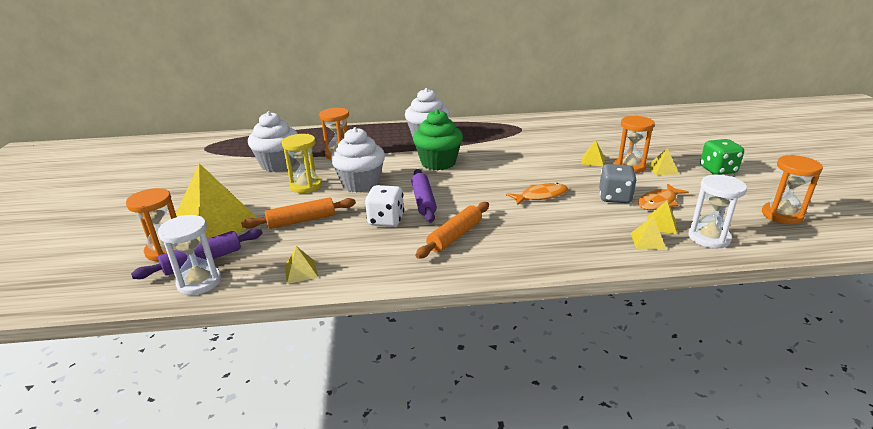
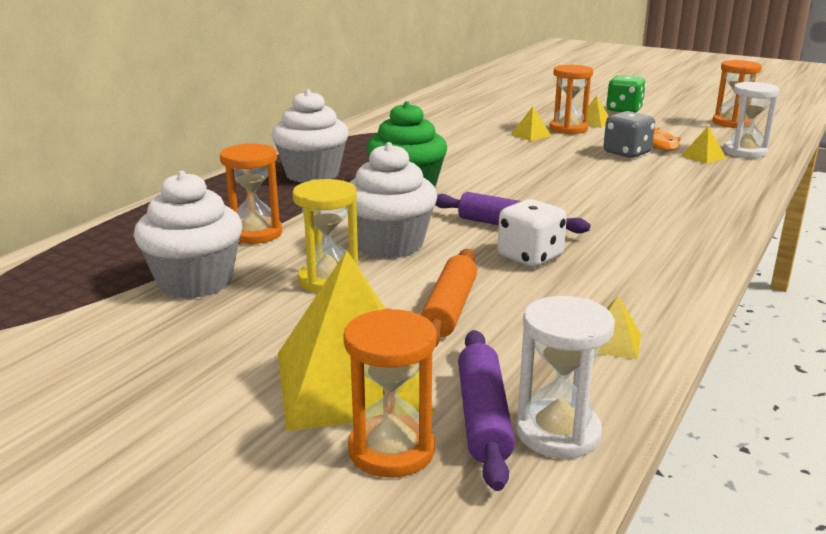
camera: 55 degrees left, 5 degrees down
orange rolling pin [416,202,489,259] -> none
orange fish [506,183,568,206] -> none
yellow pyramid [631,216,667,250] -> none

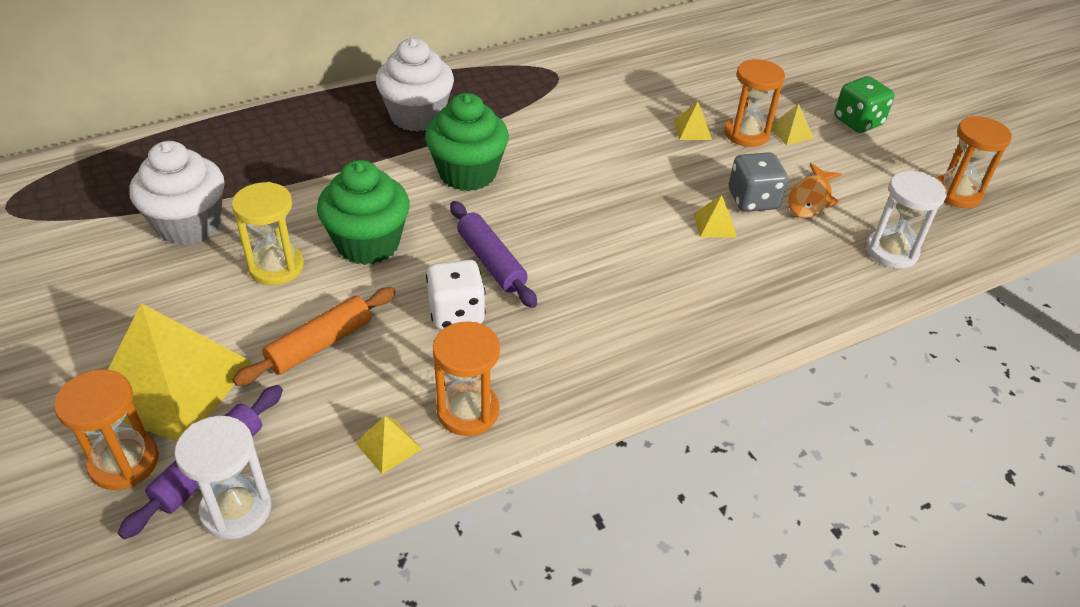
camera: 30 degrees right, 20 degrees up
orange hourglass [220,143,282,244] -> orange hourglass moved to [433,321,500,436]
white cupcake [349,142,437,258] -> green cupcake [317,160,410,265]
yellow pyramid [681,126,726,164] -> yellow pyramid moved to [694,195,737,238]

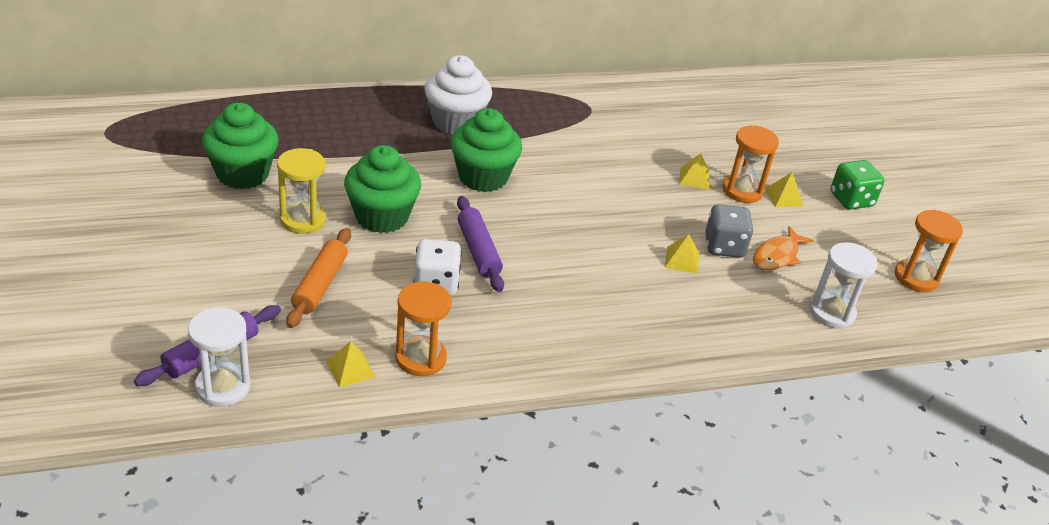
camera: 10 degrees right, 5 degrees down
orange hourglass [54,369,159,490] -> none
yellow pyramid [108,303,252,442] -> none
white cupcake [130,141,224,245] -> green cupcake [202,102,279,189]
orange rolling pin [233,287,396,386] -> orange rolling pin turned 45 degrees counterclockwise [286,228,351,328]

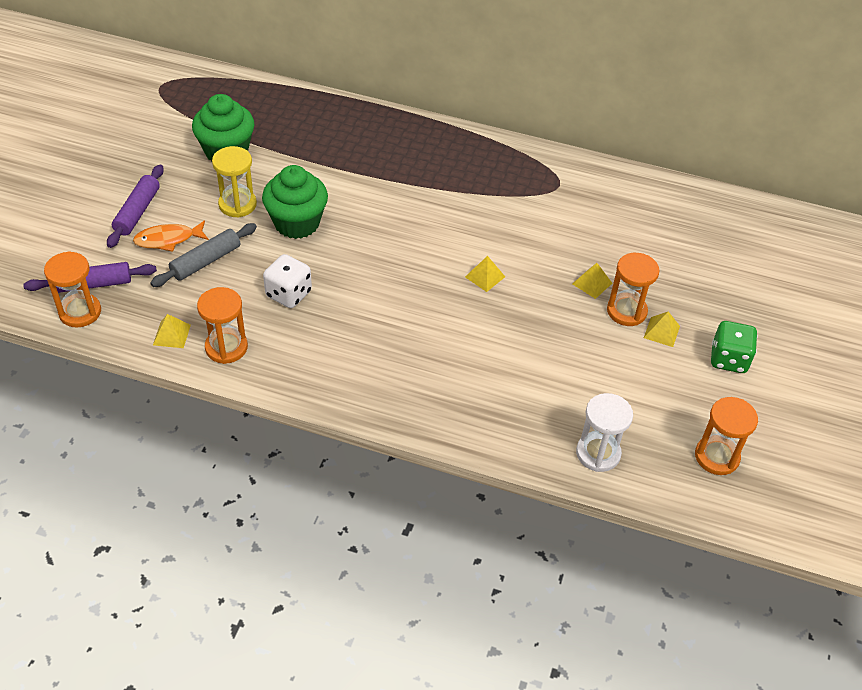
camera: 35 degrees right, 10 degrees up
white hourglass [188,307,251,407] -> orange hourglass [44,251,101,328]
orange rolling pin [286,228,351,328] -> grey rolling pin [150,223,257,287]
white cupcake [424,55,492,135] -> none
green cupcake [451,108,522,192] -> none
purple rolling pin [457,196,504,292] -> purple rolling pin moved to [107,164,164,248]
yellow pyramid [665,234,699,274] -> yellow pyramid moved to [465,256,505,292]
grey dice [705,204,754,258] -> none
orange fish [753,226,814,270] -> orange fish moved to [133,220,209,252]

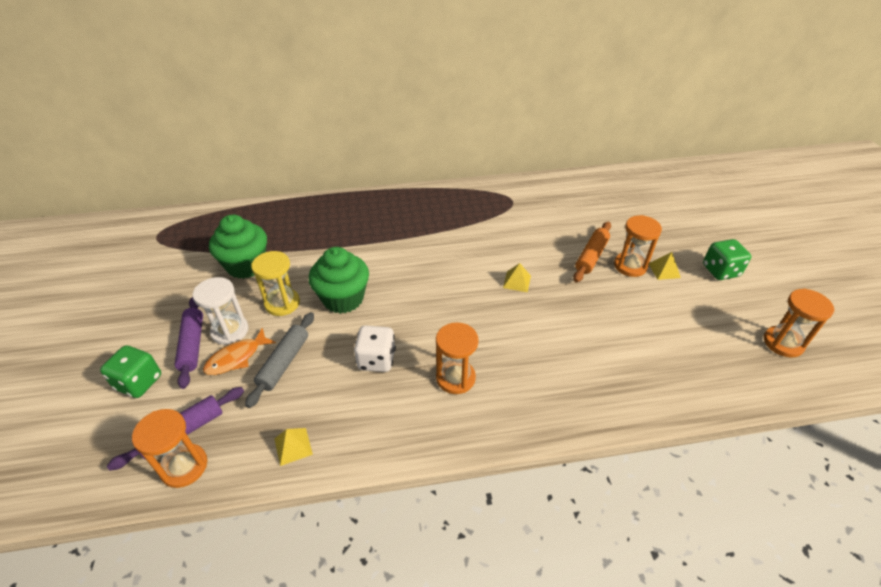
camera: 25 degrees left, 5 degrees down
orange hourglass [197,287,248,364] -> orange hourglass moved to [436,322,479,394]
yellow pyramid [572,263,612,299] -> orange rolling pin [573,222,611,283]
white hourglass [576,393,633,472] -> white hourglass moved to [192,277,249,345]
none -> green dice [100,345,161,398]

